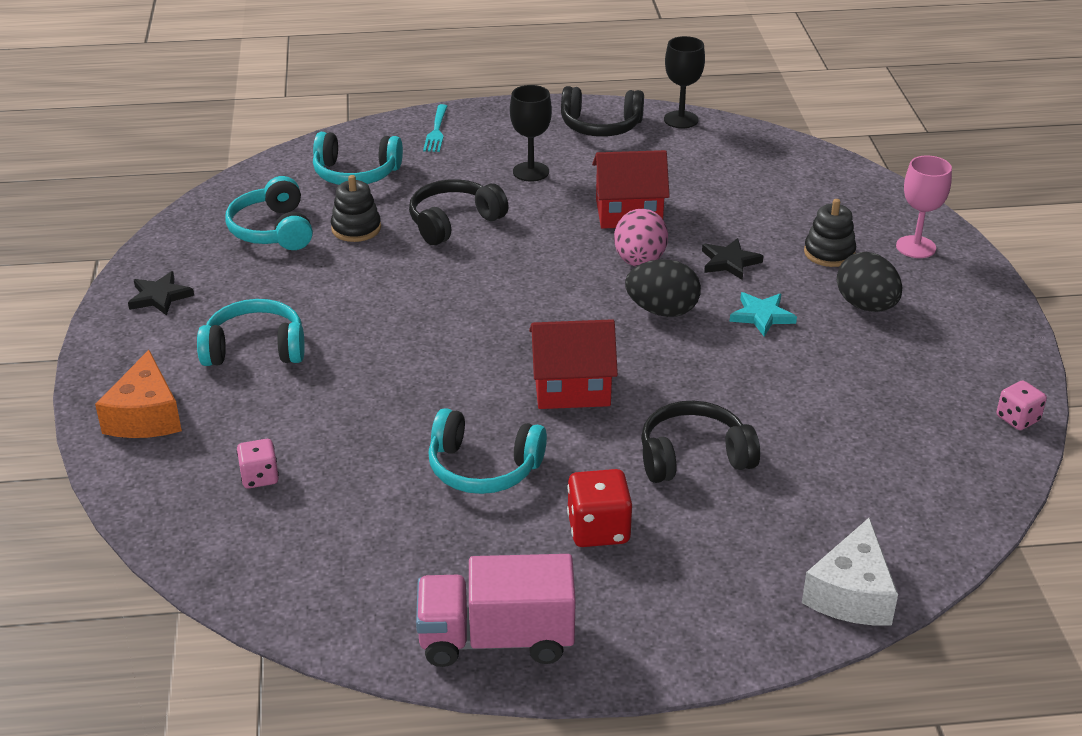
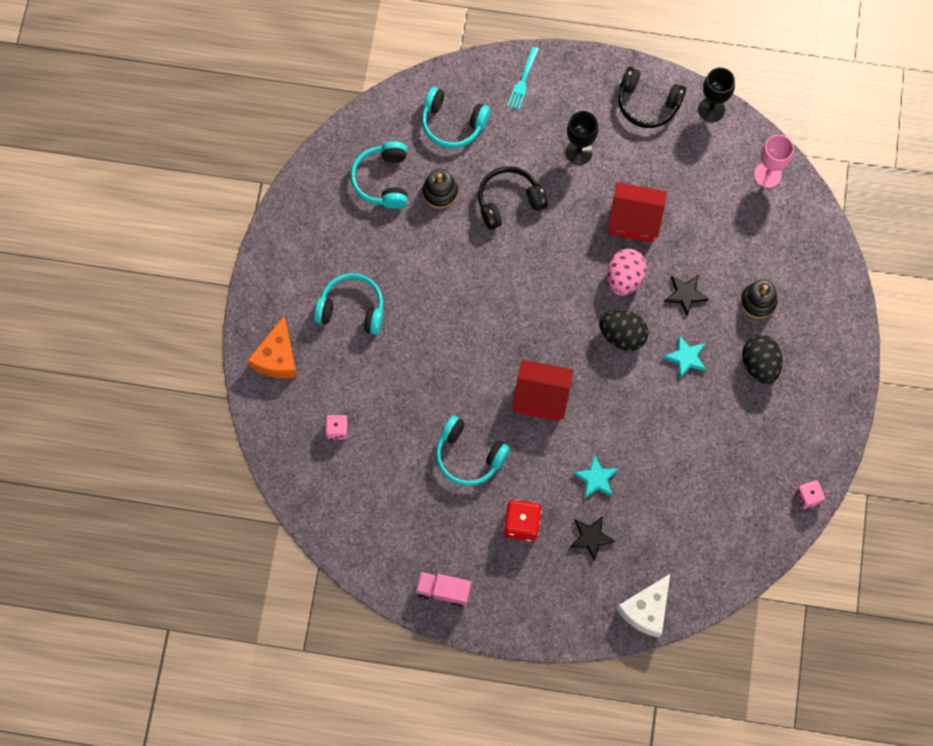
camera: 15 degrees right, 35 degrees up
black star [128,271,194,316] -> black star moved to [570,516,615,561]
pink truck [416,554,576,667] -> pink truck [416,572,471,607], size x0.62
black headphones [641,401,760,483] -> turquoise star [573,455,618,499]
pink goblet [896,155,952,258] -> pink goblet moved to [754,135,794,188]

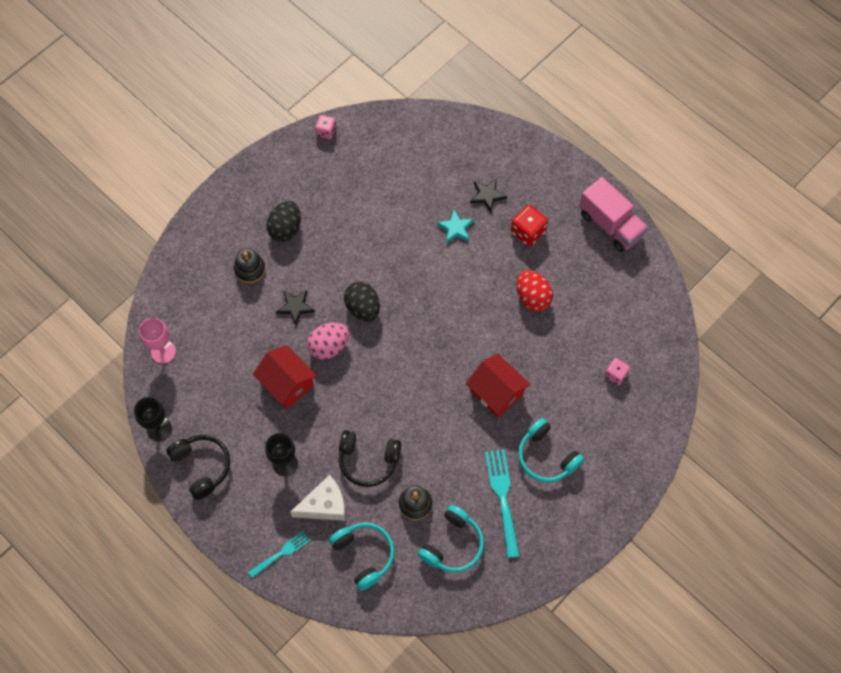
camera: 145 degrees left, 5 degrees down
orange cheese [247,316,297,378] -> none
pink truck [416,572,471,607] -> pink truck [579,177,648,252], size x1.61
turquoise headphones [436,415,510,486] -> red egg [517,270,553,312]
red house [512,360,573,421] -> red house moved to [466,354,531,418]
white cheese [617,574,670,638] -> white cheese moved to [290,475,346,521]
turquoise star [663,336,707,379] -> none
none -> turquoise fork [485,449,520,558]

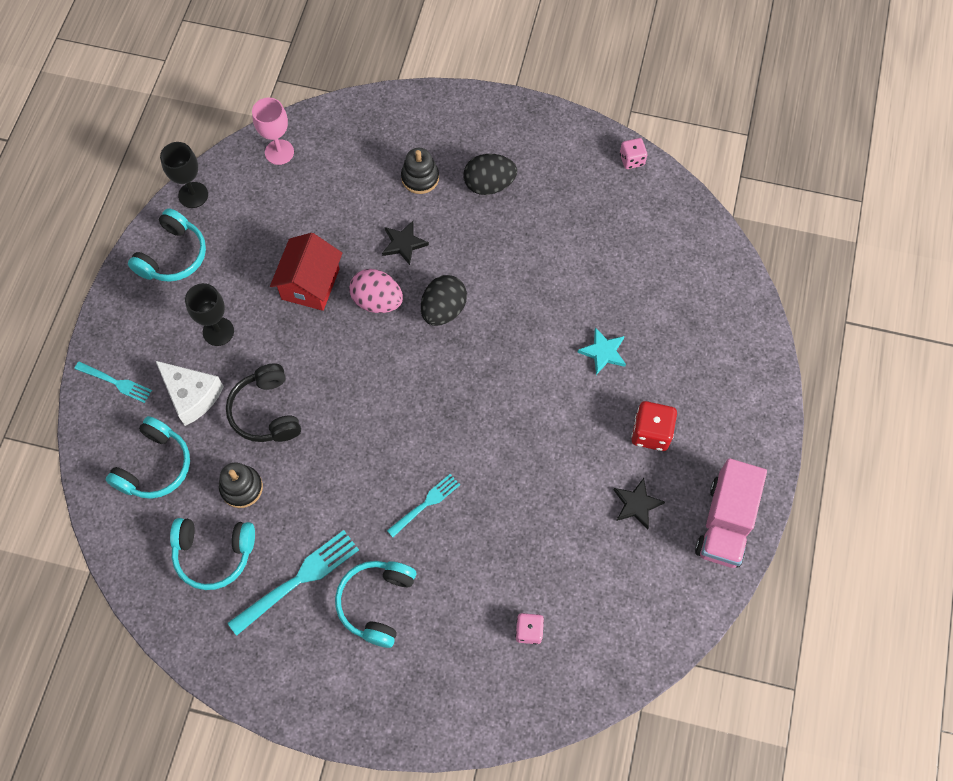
camera: 60 degrees right, 0 degrees up
black headphones [166,435,230,500] -> turquoise headphones [128,208,206,282]
red house [466,354,531,418] -> turquoise fork [387,474,460,537]
black star [470,178,507,213] -> black star moved to [614,478,665,530]
red egg [517,270,553,312] -> none

